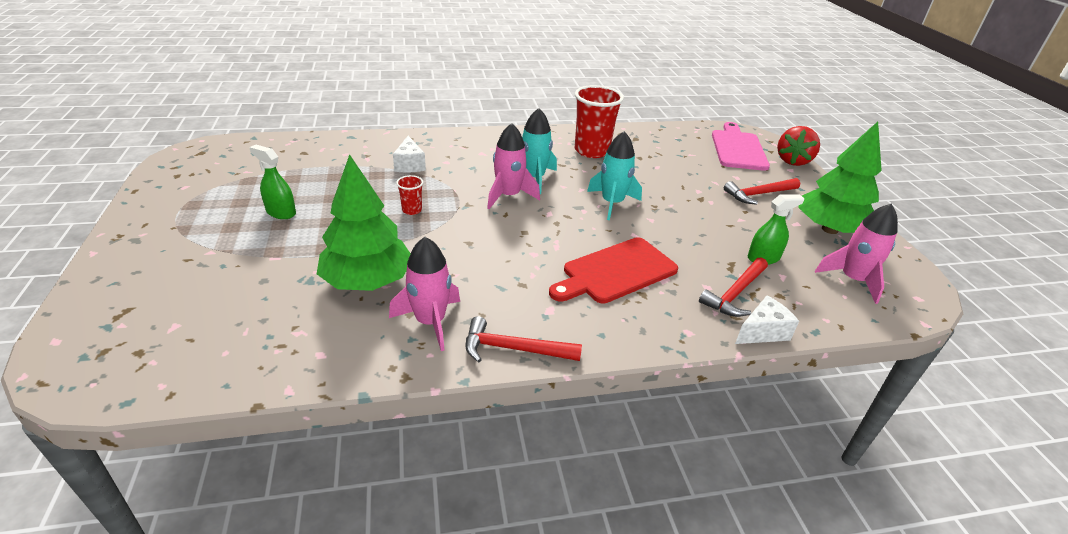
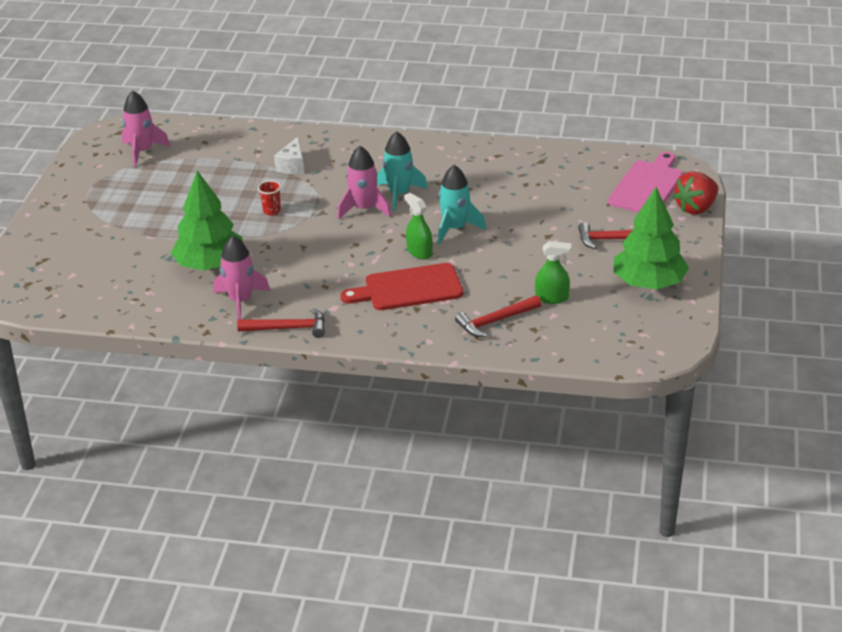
camera: 25 degrees right, 0 degrees up
green spray bottle [249,145,296,219] -> green spray bottle moved to [404,193,433,259]
red hammer [466,316,582,362] -> red hammer turned 150 degrees clockwise [237,308,325,338]
red cup [575,85,624,158] -> none
white cheese [735,296,799,344] -> none
pink rocket [815,204,898,304] -> pink rocket moved to [122,91,170,167]

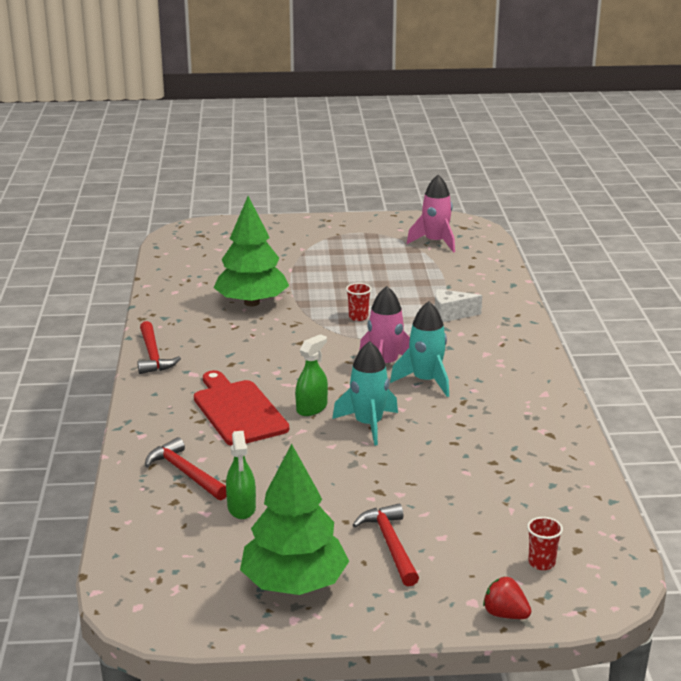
camera: 75 degrees right, 10 degrees down
pink rocket [213,236,270,319] -> none
pink cutting board [608,152,683,212] -> red cup [527,517,563,570]
red strawberry [673,171,718,214] -> red strawberry [483,576,531,619], size x0.61

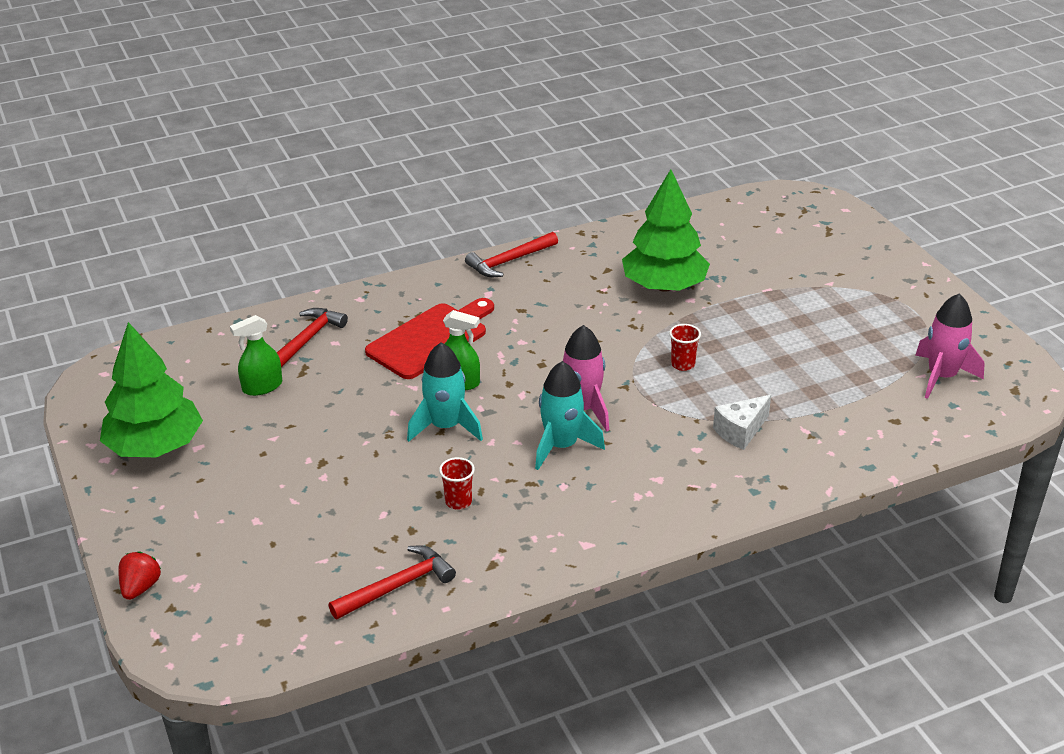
camera: 70 degrees right, 10 degrees up
red hammer [353,503,419,586] -> red hammer moved to [329,546,456,619]
white cheese [435,289,482,322] -> white cheese turned 105 degrees counterclockwise [713,395,771,450]
red cup [527,517,563,570] -> red cup moved to [439,457,475,510]

